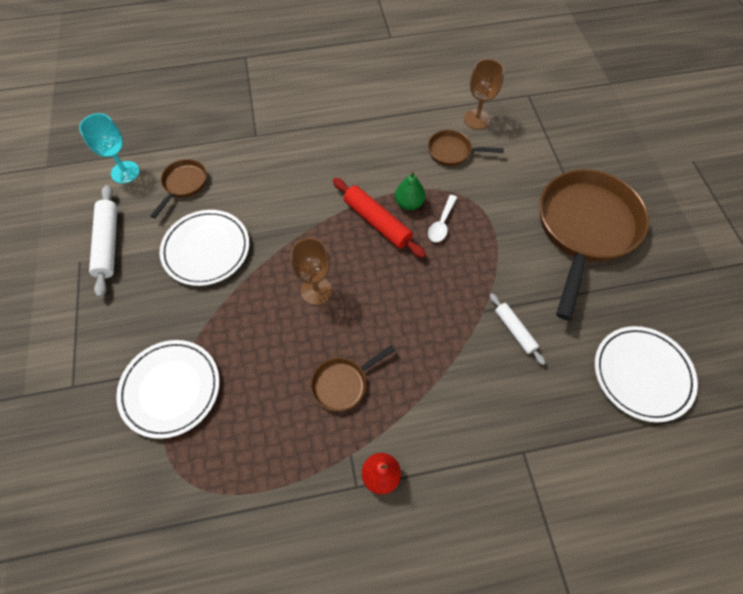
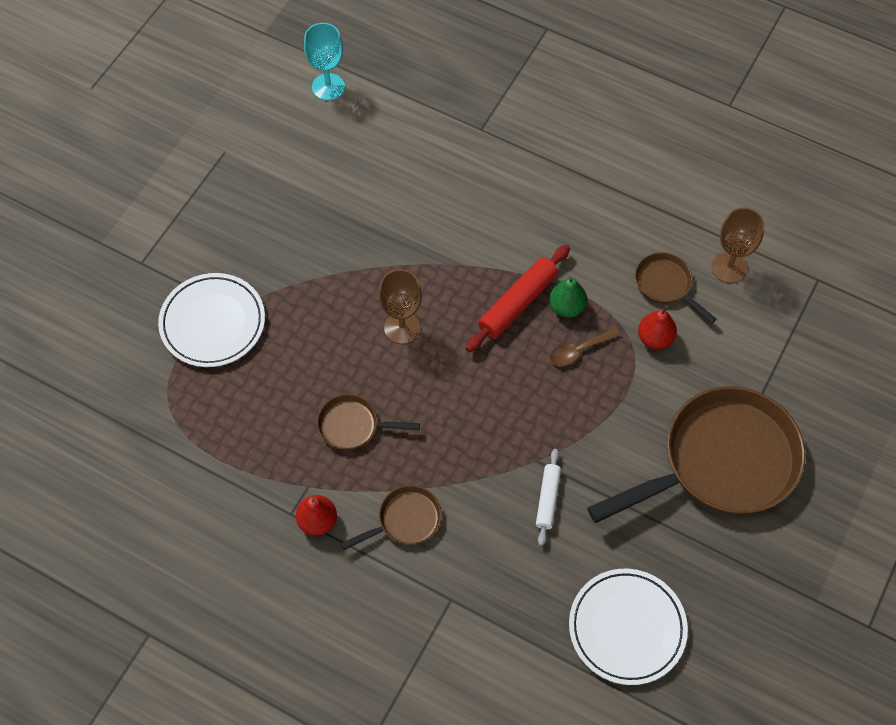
camera: 40 degrees right, 0 degrees up
white rolling pin [89,185,117,297] -> none
brown pan [150,159,207,218] -> brown pan moved to [340,485,442,550]
white plate [160,210,249,286] -> none
red rolling pin [333,178,426,258] -> red rolling pin turned 45 degrees clockwise [465,245,570,352]
white spoon [428,195,457,242] -> brown spoon [550,328,621,366]
none -> red pear [638,305,677,349]

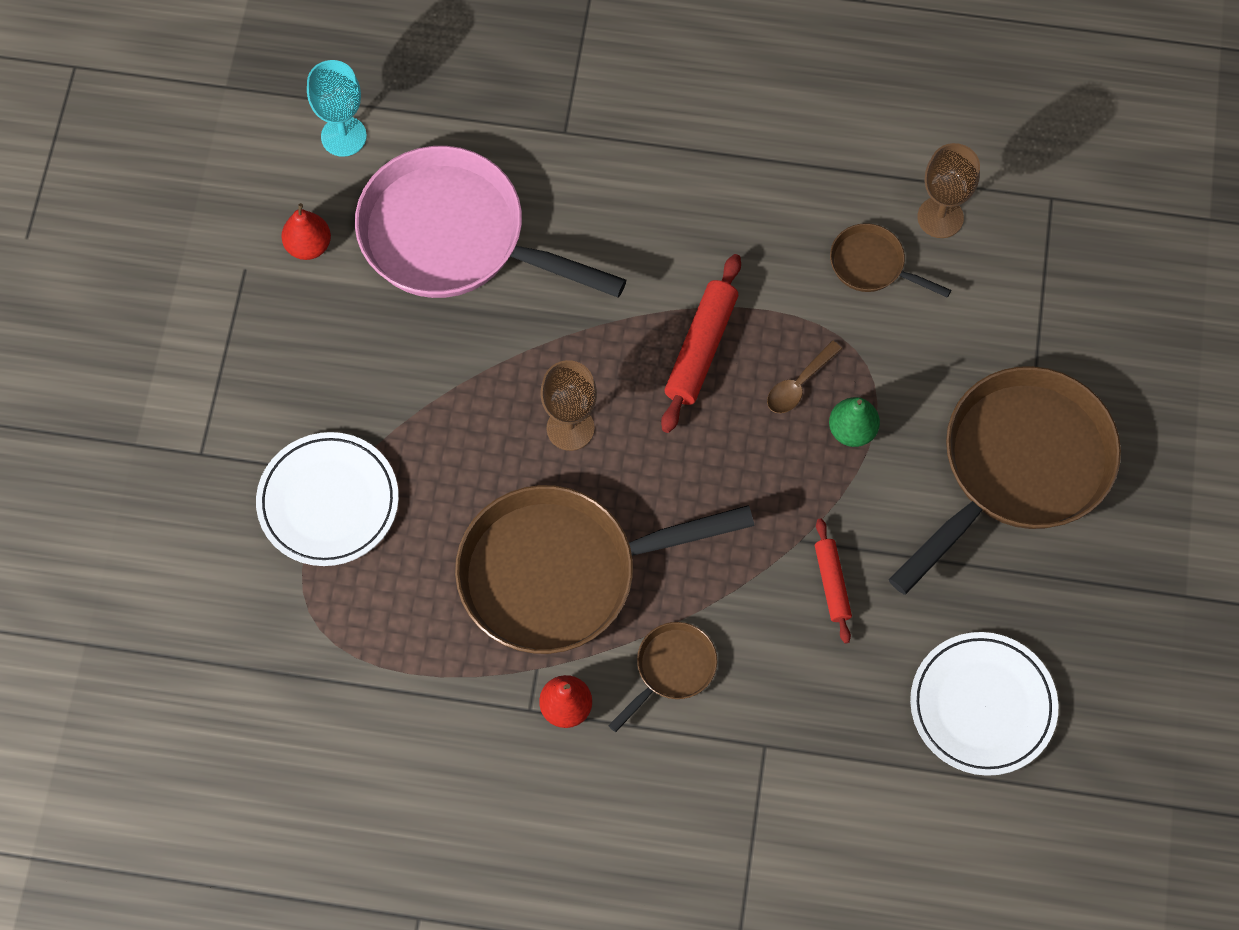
camera: 20 degrees left, 5 degrees up
brown pan [317,394,420,450] -> brown pan [455,485,755,654], size x2.23
white rolling pin [536,449,561,546] -> red rolling pin [815,518,852,644]
green pear [549,277,587,318] -> green pear moved to [829,397,880,447]
red pear [638,305,677,349] -> red pear moved to [282,203,331,260]
none -> pink pan [355,146,626,298]

